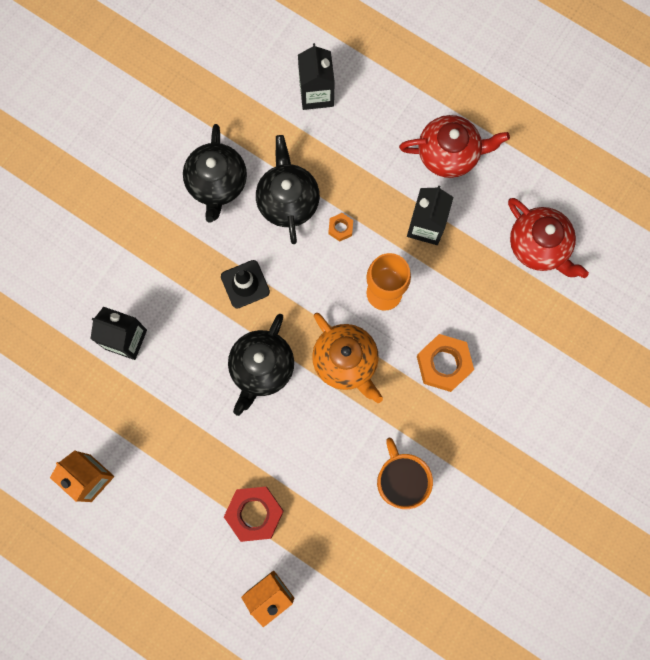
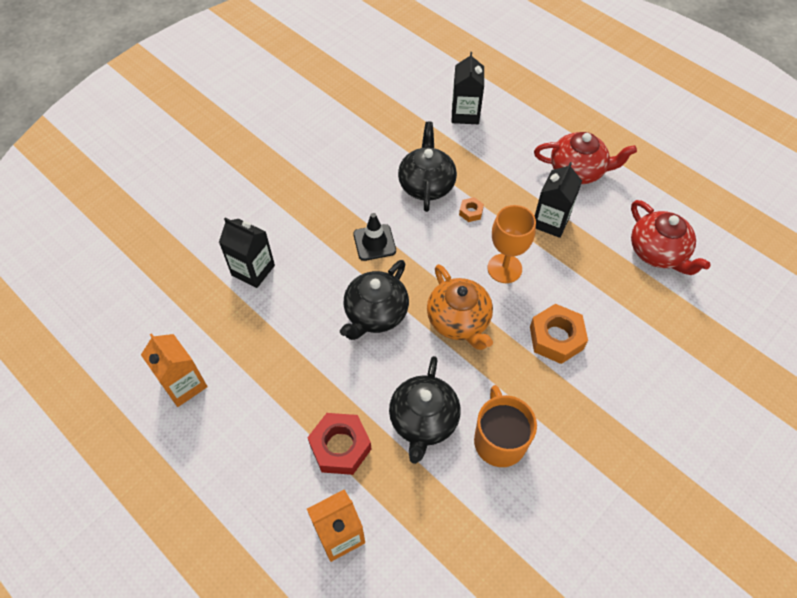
camera: 10 degrees right, 20 degrees down
black teapot [183,124,247,223] -> black teapot moved to [389,356,461,464]

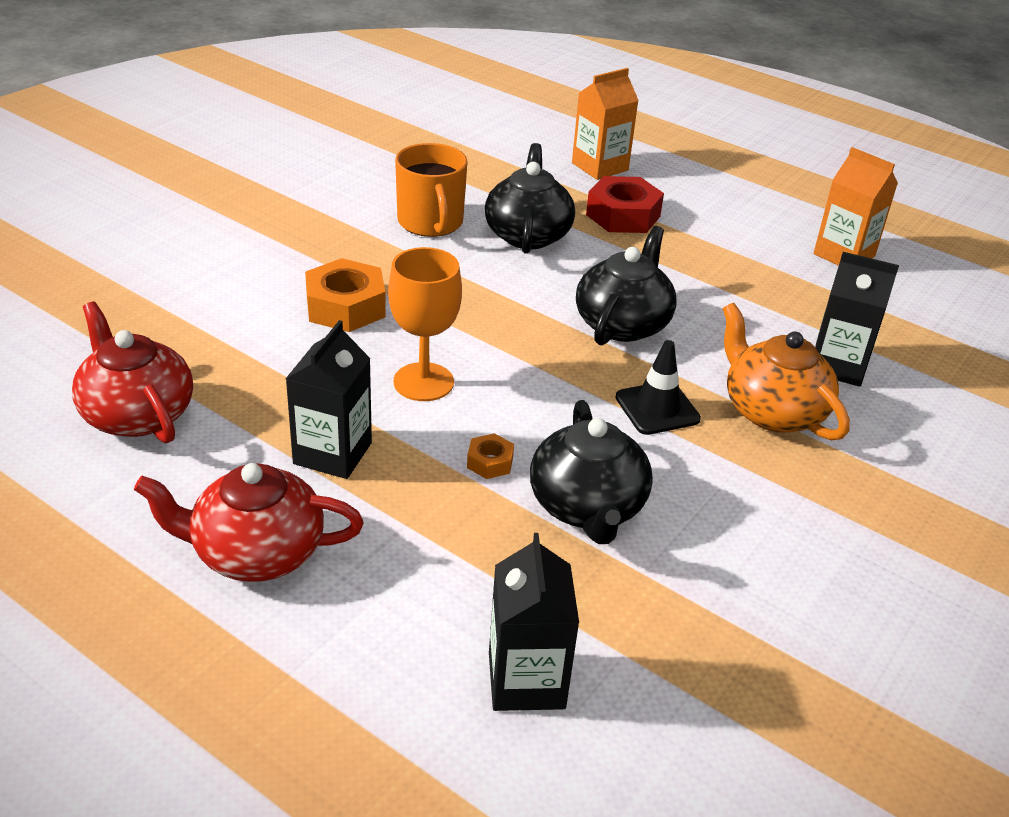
camera: 170 degrees right, 20 degrees down
orange teapot [427,264,493,350] -> orange teapot moved to [723,303,850,440]

